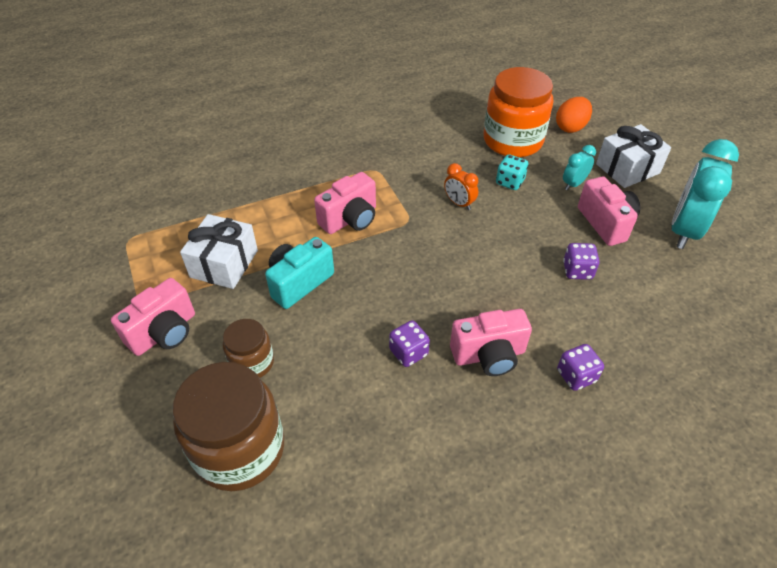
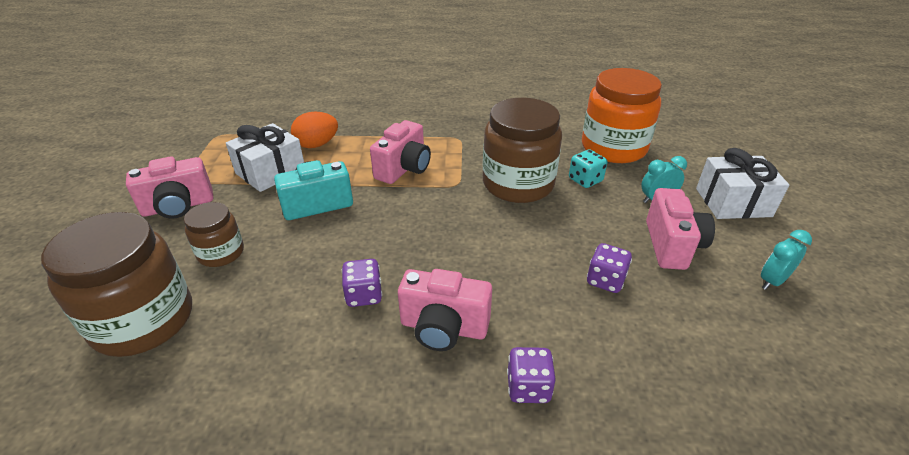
camera: 25 degrees right, 10 degrees down
pink camera [314,172,376,234] -> pink camera turned 45 degrees counterclockwise [370,120,431,184]
orange clock [444,163,478,210] -> brown jar [483,98,562,203]
orange egg [556,97,592,133] -> orange egg moved to [291,112,338,148]
turquoise clock [672,139,739,249] -> turquoise clock [761,230,812,290], size x0.48

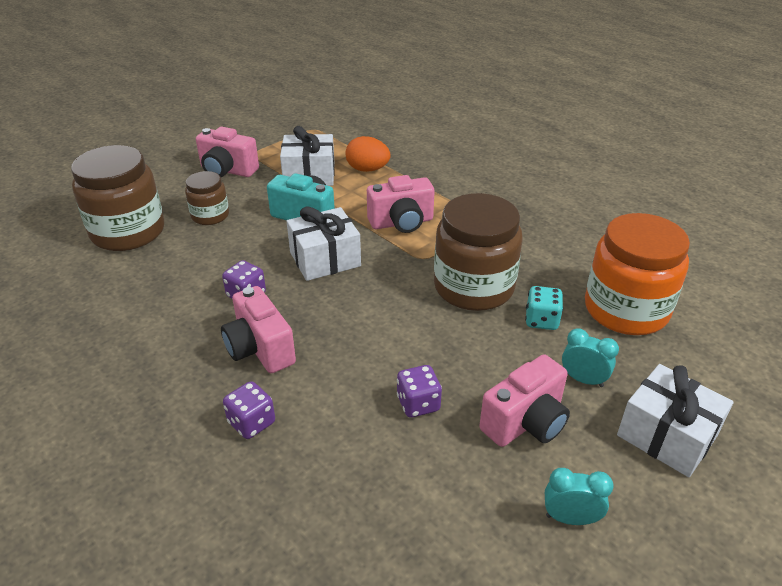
camera: 45 degrees right, 0 degrees up
none -> white gift [287,206,361,281]

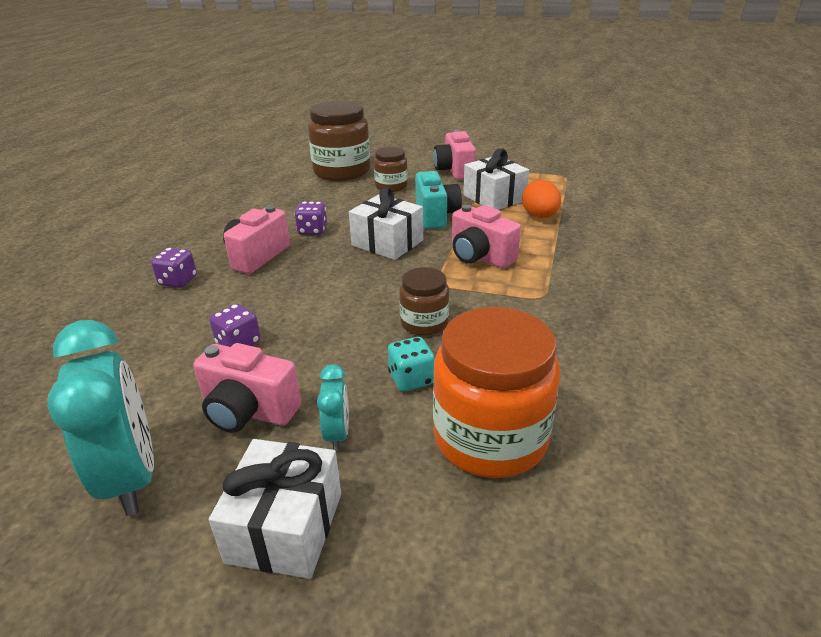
camera: 60 degrees right, 5 degrees down
brown jar [434,193,523,311] -> brown jar [399,267,449,336], size x0.54
turquoise clock [545,468,614,525] -> turquoise clock [47,320,154,516], size x2.07

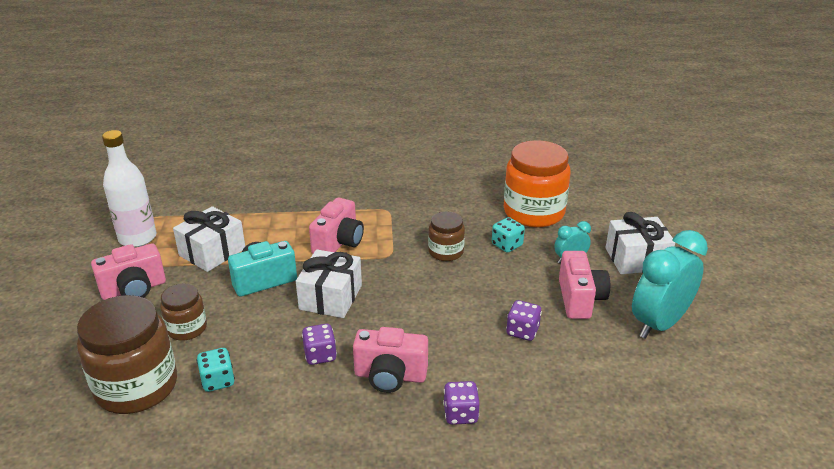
camera: 110 degrees left, 0 degrees up
orange egg [522,180,561,218] -> none
none -> white bottle [102,130,157,247]
none -> turquoise dice [197,348,235,392]

